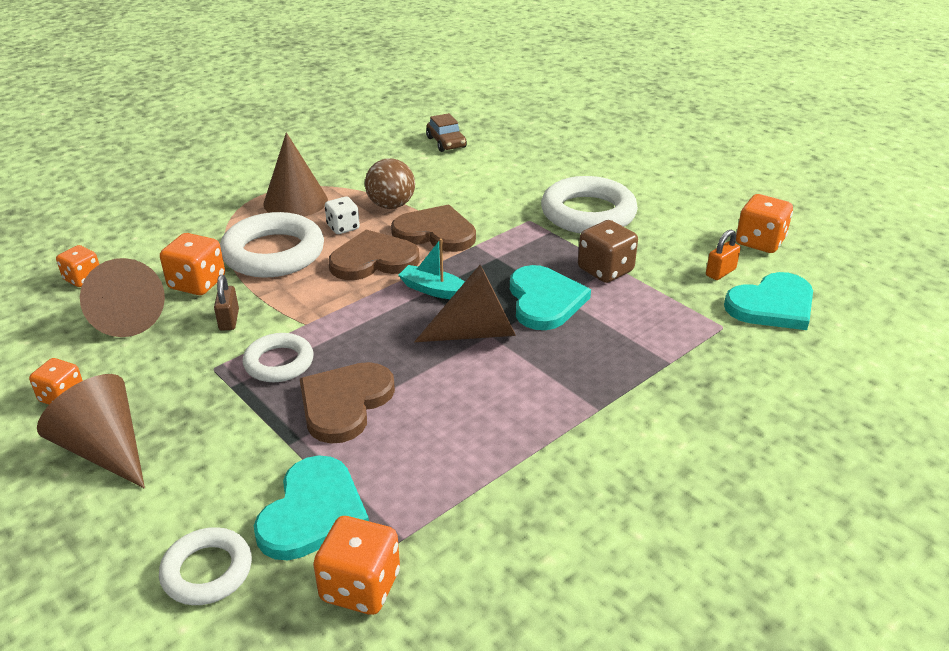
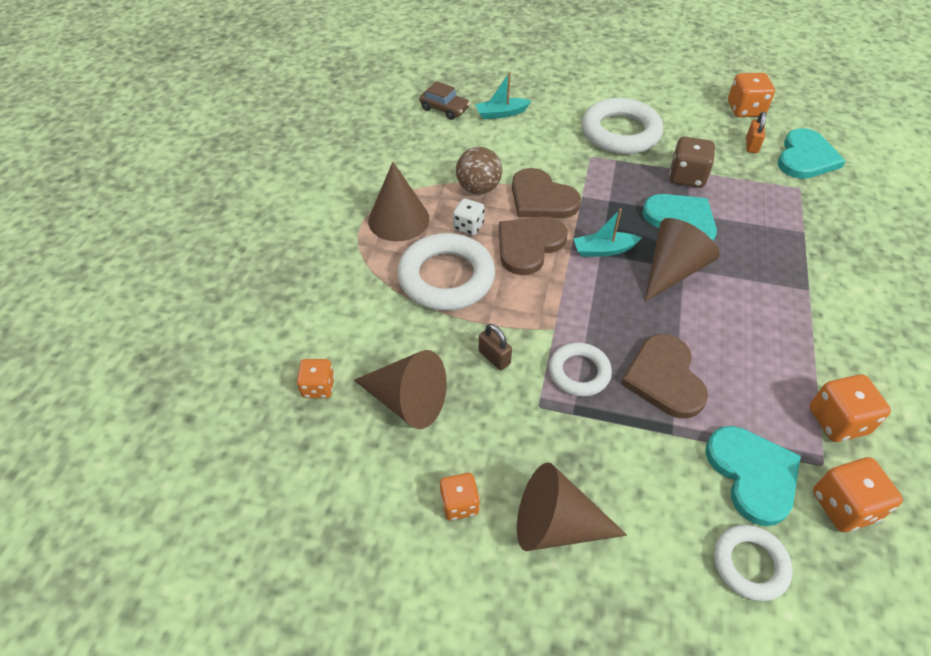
camera: 35 degrees left, 15 degrees up
orange dice [160,233,225,295] -> orange dice moved to [810,374,891,442]
brown heart [391,204,476,252] -> brown heart turned 120 degrees counterclockwise [512,168,581,218]
none -> turquoise boat [475,72,531,119]

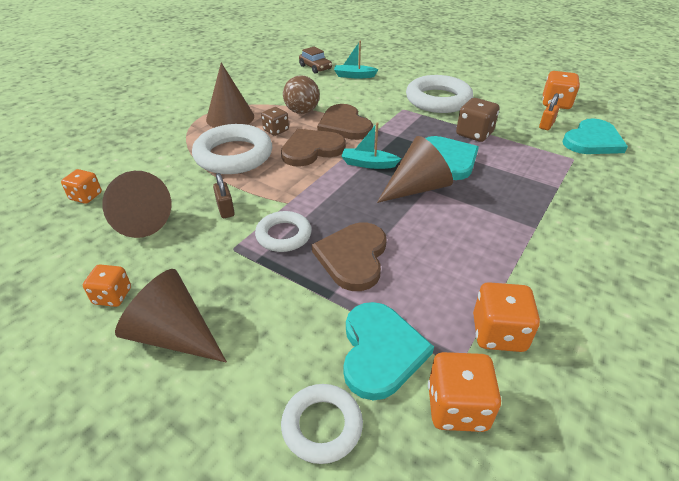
camera: 20 degrees right, 10 degrees down
white dice [453,198,485,235] -> brown dice [261,107,289,136]

